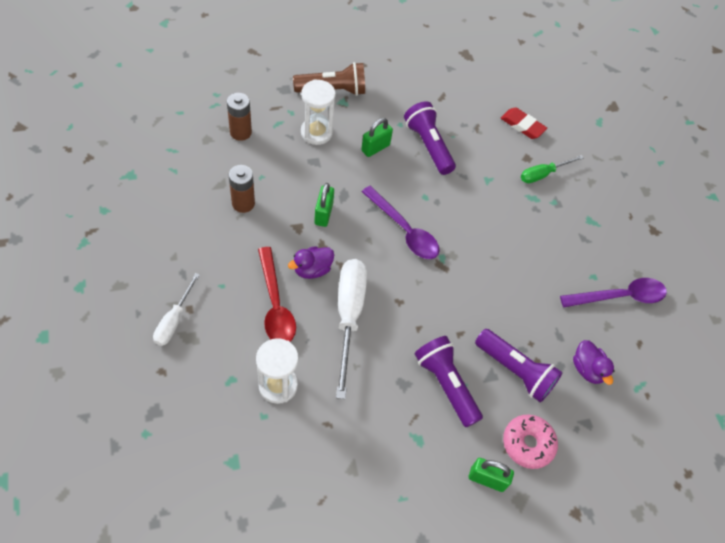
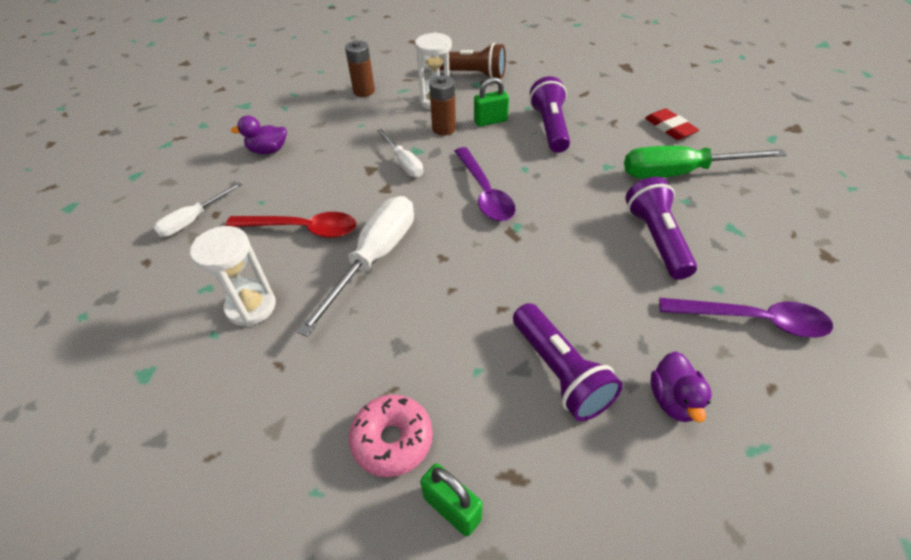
camera: 30 degrees right, 10 degrees down
brown battery [229,165,255,213] -> brown battery moved to [429,75,456,135]
red spoon [258,247,296,341] -> red spoon turned 90 degrees counterclockwise [226,212,356,238]
purple duck [288,246,334,279] -> purple duck moved to [230,116,287,154]
green padlock [314,183,334,227] -> white screwdriver [377,129,423,177]
purple flashlight [415,336,483,427] -> purple flashlight moved to [625,177,697,280]
pink donut [503,415,558,469] -> pink donut moved to [349,395,433,477]
green screwdriver [521,155,584,183] -> green screwdriver [624,146,787,179], size x1.77

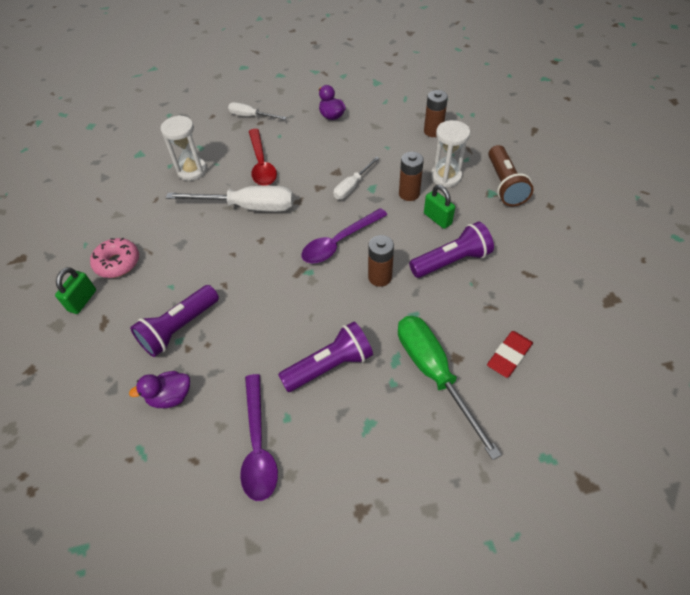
camera: 70 degrees right, 5 degrees up
none -> brown battery [368,235,394,287]

